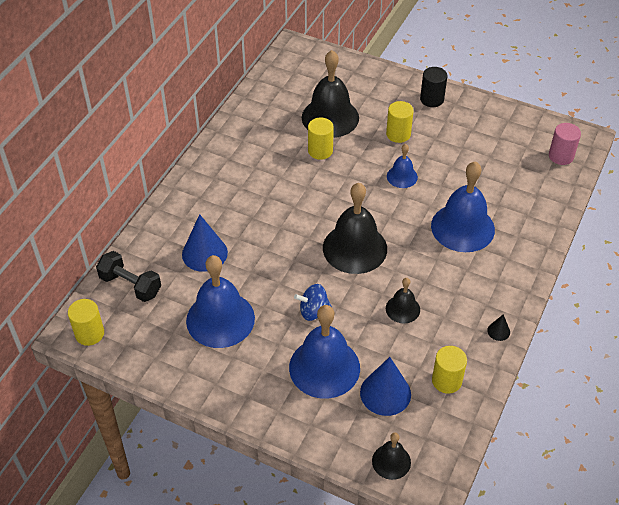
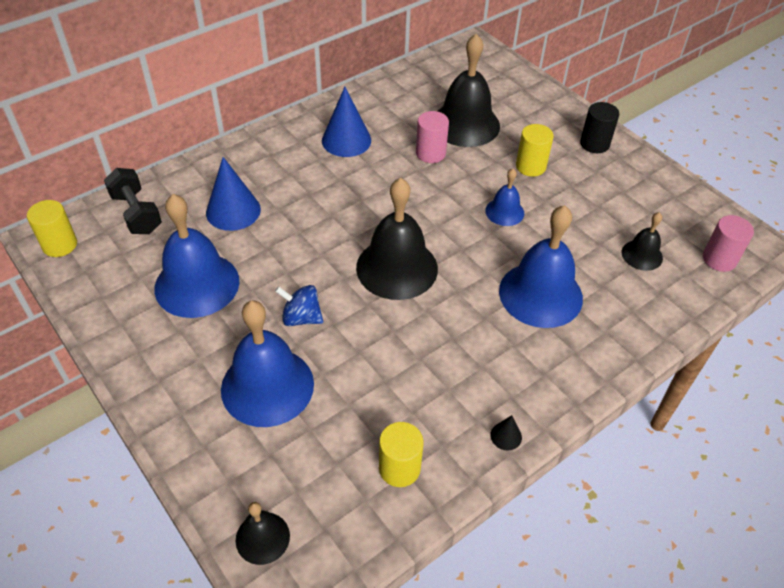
camera: 25 degrees right, 0 degrees up
yellow cylinder [308,118,334,160] -> pink cylinder [416,111,449,163]
blue cone [360,357,411,416] -> blue cone moved to [322,87,371,157]
black bell [386,278,420,323] -> black bell moved to [622,212,663,271]

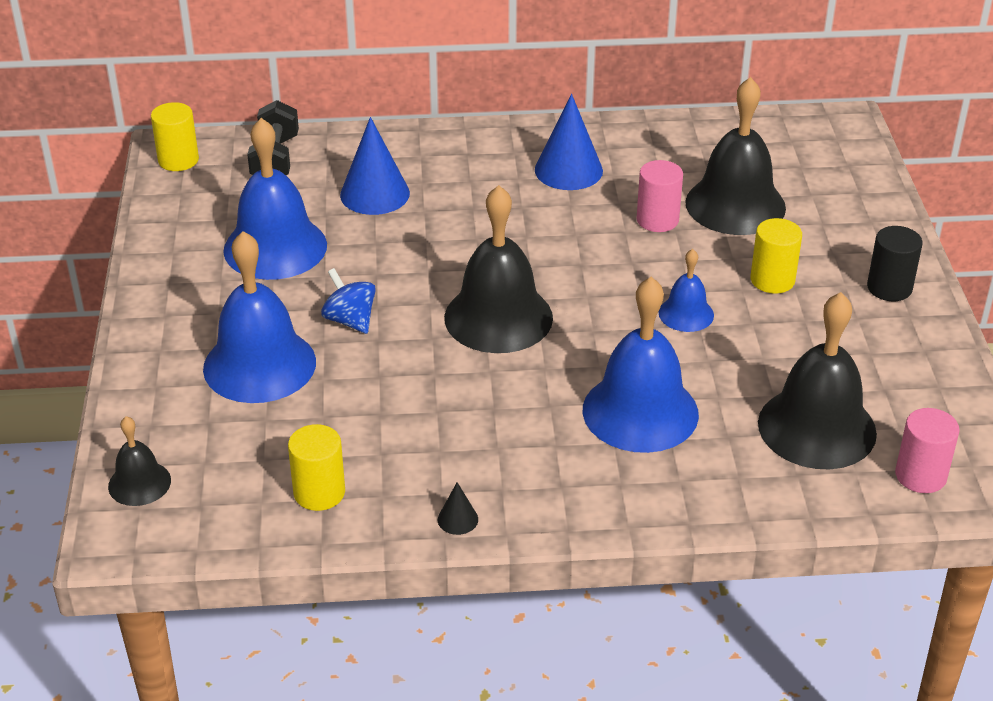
camera: 35 degrees right, 10 degrees down
black bell [622,212,663,271] -> black bell [758,292,877,469], size x1.96

